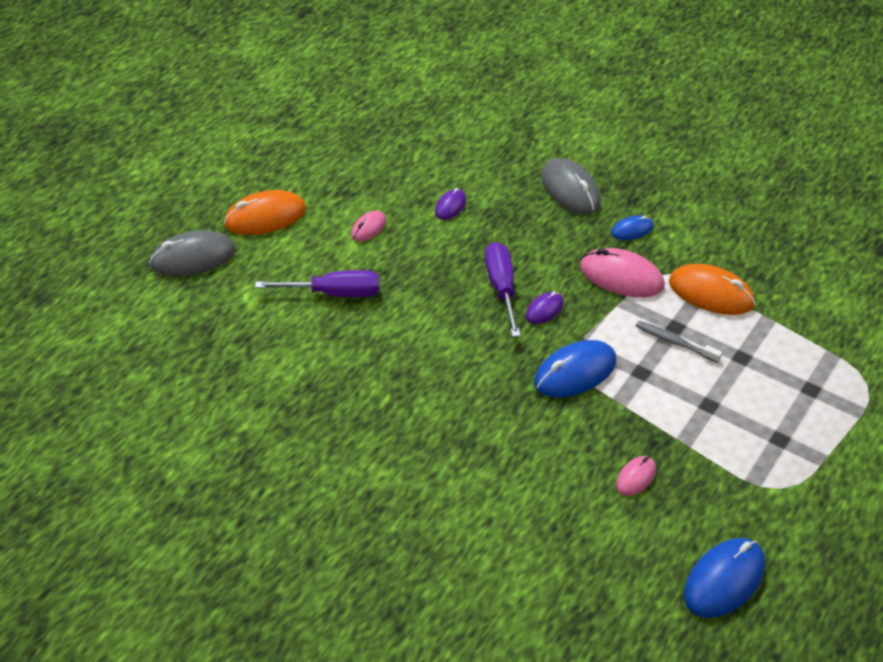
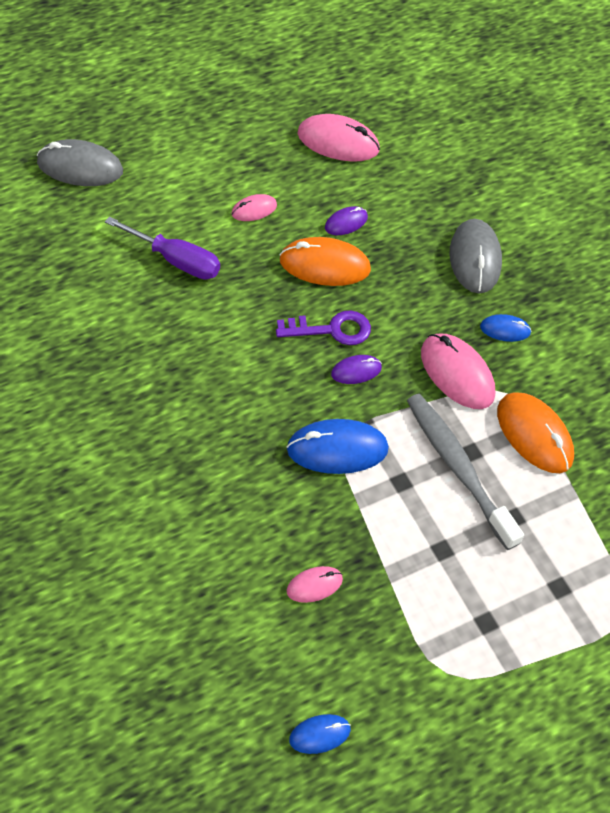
camera: 25 degrees right, 10 degrees up
orange mouse [224,190,306,235] -> orange mouse moved to [279,237,371,286]
purple screwdriver [485,242,521,337] -> purple key [276,310,371,345]
grey toothbrush [636,321,722,363] -> grey toothbrush [407,394,524,550], size x1.88
blue mouse [684,538,765,618] -> blue mouse [289,714,351,754], size x0.54
none -> pink mouse [297,114,380,162]

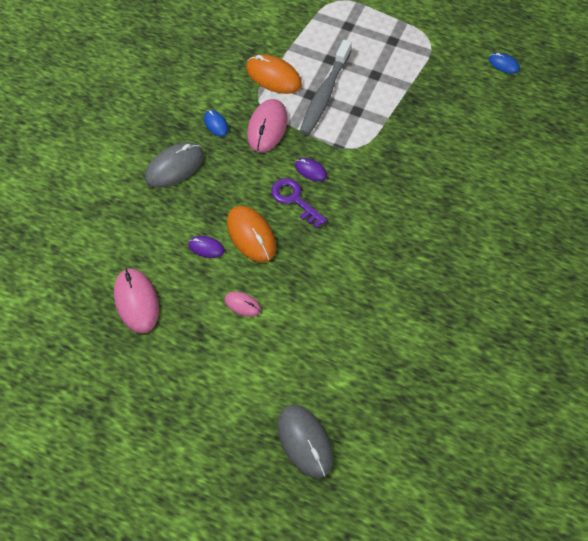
camera: 125 degrees left, 5 degrees up
purple screwdriver [105,216,220,280] -> none
blue mouse [287,419,389,474] -> none
pink mouse [287,566,343,603] -> none
orange mouse [497,392,574,473] -> orange mouse turned 75 degrees counterclockwise [246,54,302,94]

